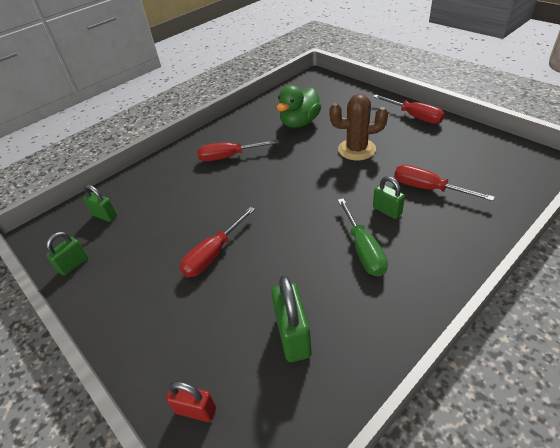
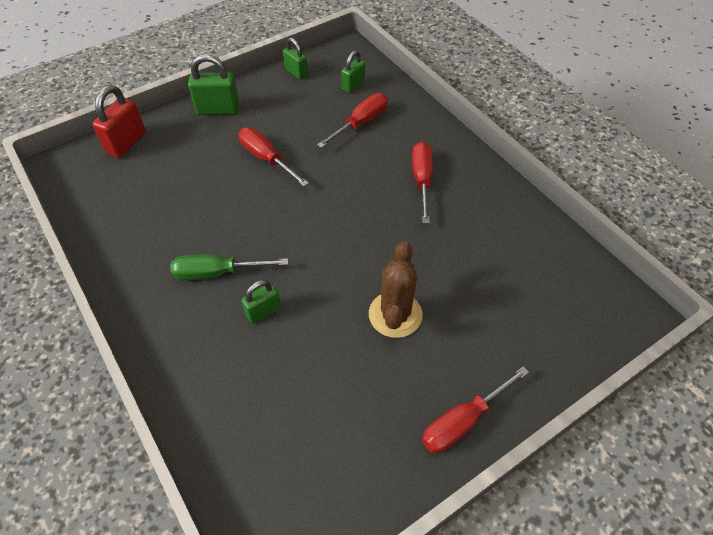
camera: 95 degrees right, 10 degrees up
red padlock [166,381,216,422] -> red padlock [92,85,146,158], size x1.58
green padlock [271,276,312,362] -> green padlock moved to [188,54,239,115]
green duck [277,85,321,128] -> none
red screwdriver [394,165,495,201] -> red screwdriver moved to [317,93,388,148]

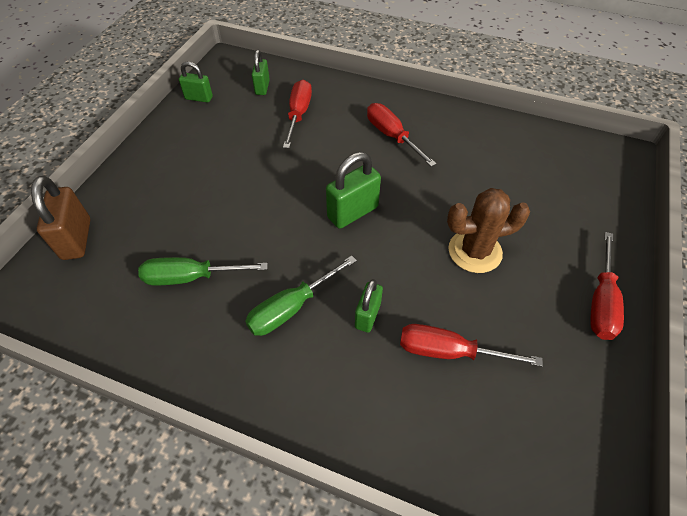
camera: 35 degrees left, 0 degrees up
red padlock [92,85,146,158] -> brown padlock [31,176,90,260]
green padlock [188,54,239,115] -> green padlock moved to [326,152,381,229]
red screwdriver [238,127,309,187] -> red screwdriver moved to [400,324,543,367]
brown cactus [369,241,423,338] -> brown cactus turned 75 degrees counterclockwise [447,188,530,273]
none -> green screwdriver [138,257,268,285]

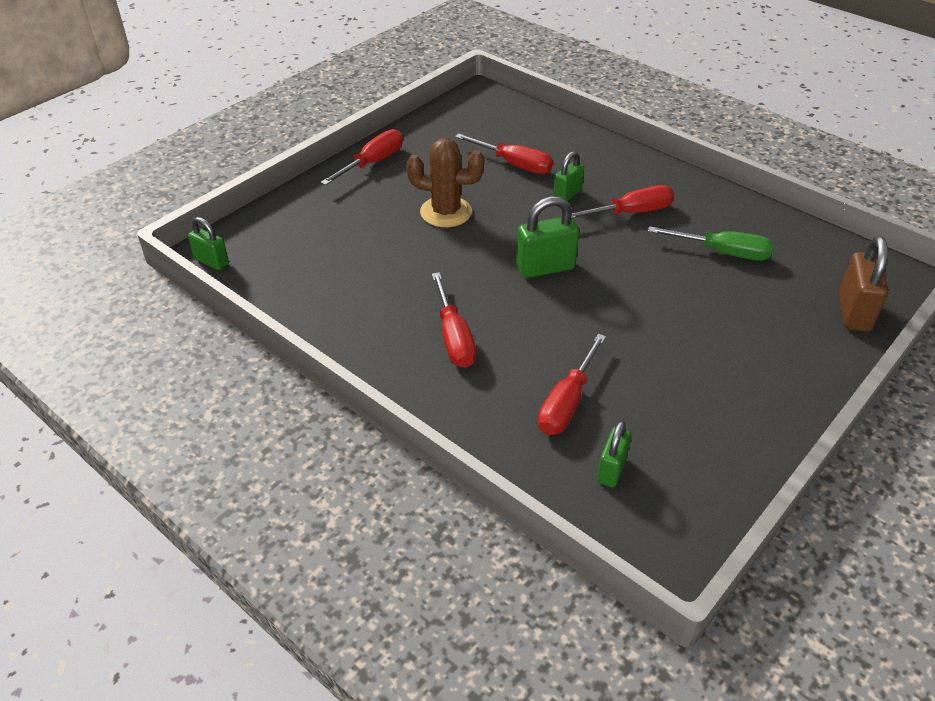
camera: 160 degrees left, 10 degrees down
green padlock [179,61,213,103] -> green padlock moved to [188,217,229,270]
green screwdriver [245,255,357,336] -> red screwdriver [571,185,674,218]

